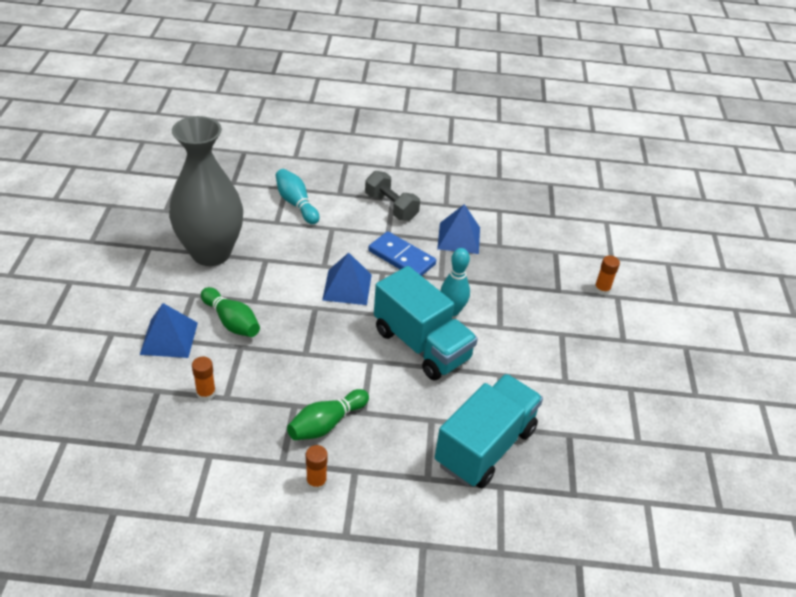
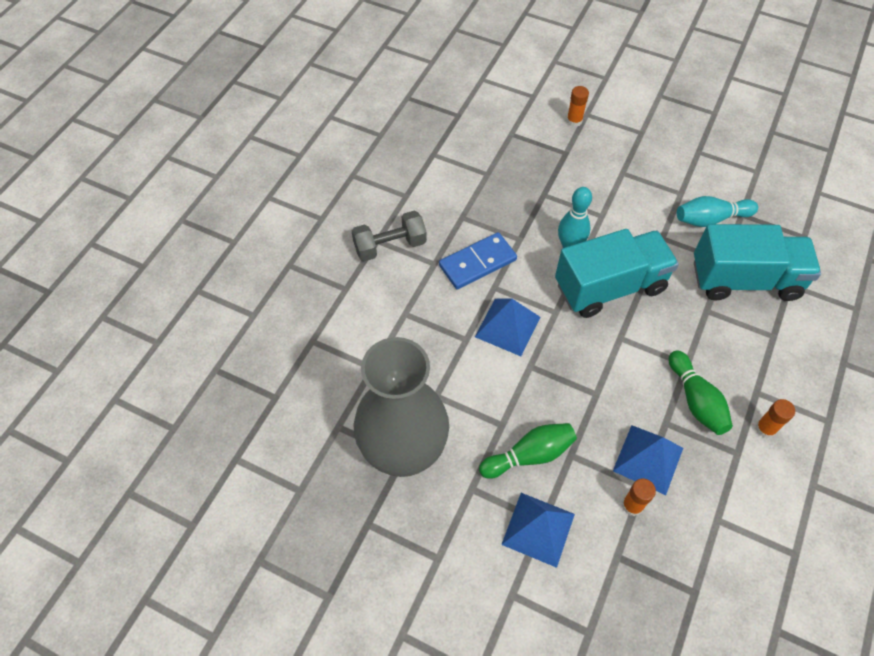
camera: 65 degrees left, 15 degrees up
turquoise bowling pin [276,169,320,224] -> turquoise bowling pin moved to [677,196,758,227]
turquoise truck [435,374,543,488] -> turquoise truck turned 120 degrees clockwise [694,224,821,301]
blue pyramid [437,204,480,254] -> blue pyramid moved to [613,425,683,495]

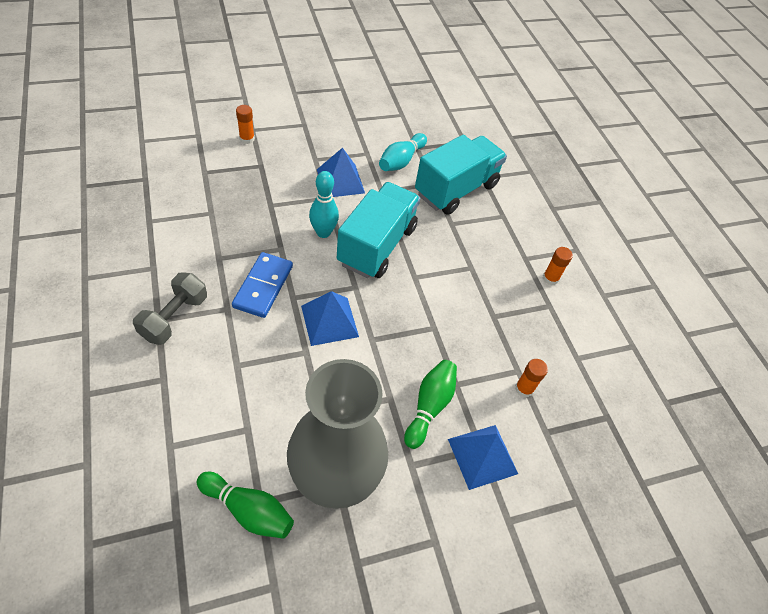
camera: 50 degrees left, 5 degrees down
blue pyramid [613,425,683,495] -> blue pyramid moved to [317,148,365,197]
green bowling pin [669,351,733,435] -> green bowling pin moved to [197,472,294,539]

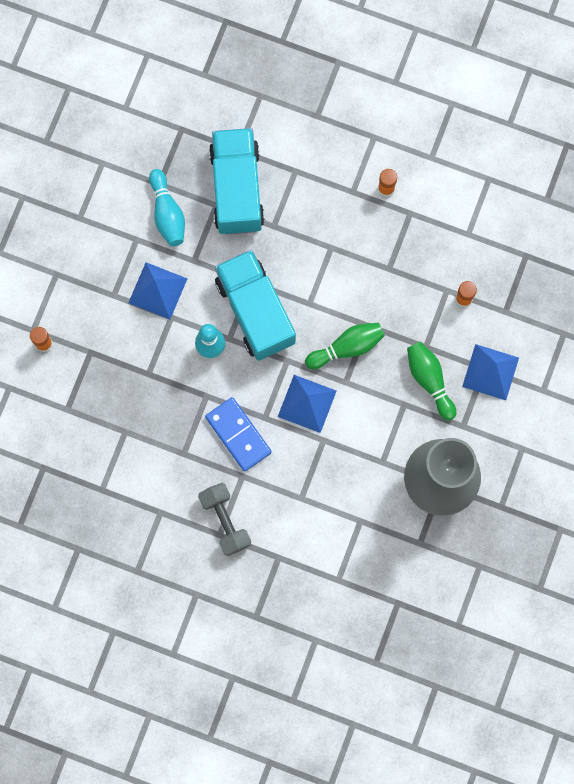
camera: 45 degrees left, 25 degrees up
green bowling pin [197,472,294,539] -> green bowling pin moved to [305,323,385,369]

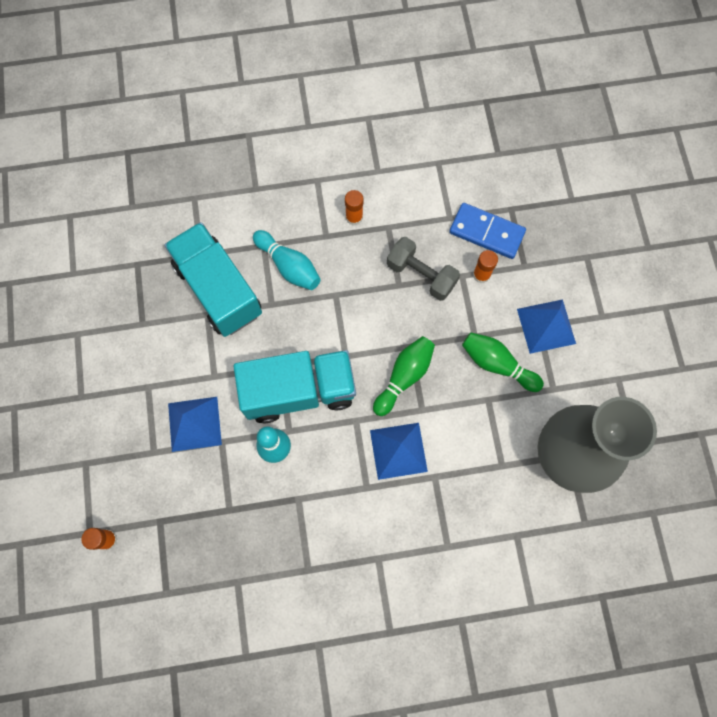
camera: 30 degrees left, 5 degrees down
turquoise bowling pin [149,169,185,246] -> turquoise bowling pin moved to [253,230,321,290]
grey dumbbell [198,483,251,556] -> grey dumbbell moved to [387,237,460,301]
blue domino [205,397,272,471] -> blue domino moved to [449,203,526,259]
turquoise truck [215,250,296,361] -> turquoise truck turned 135 degrees clockwise [233,350,356,423]

